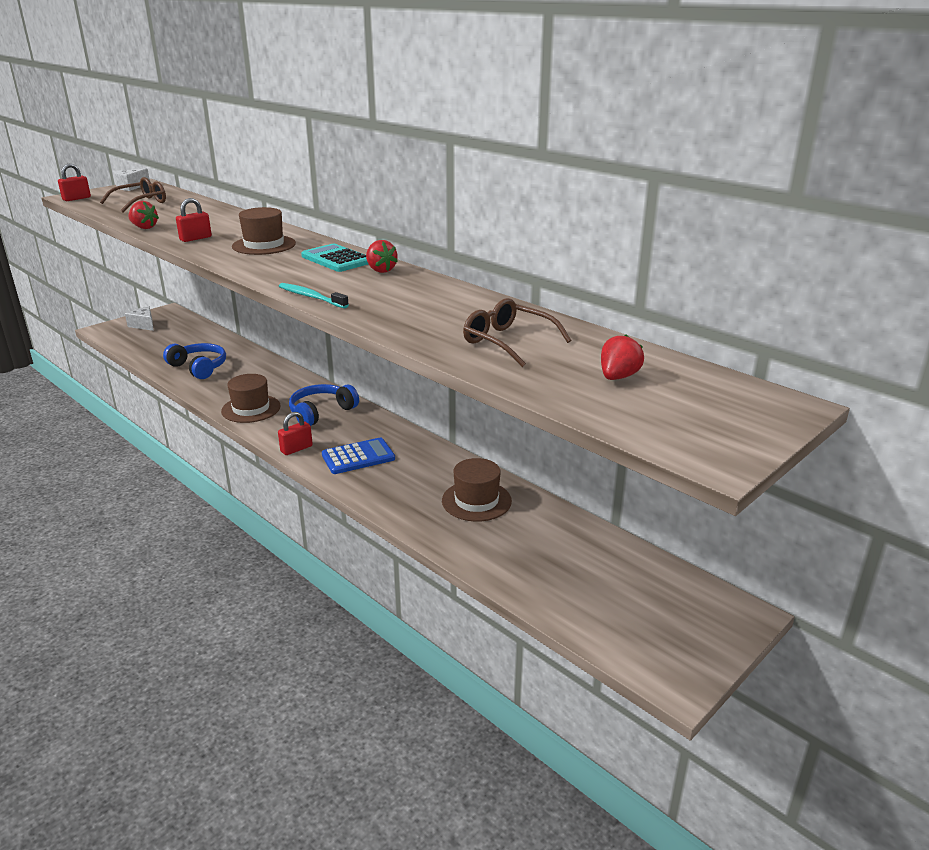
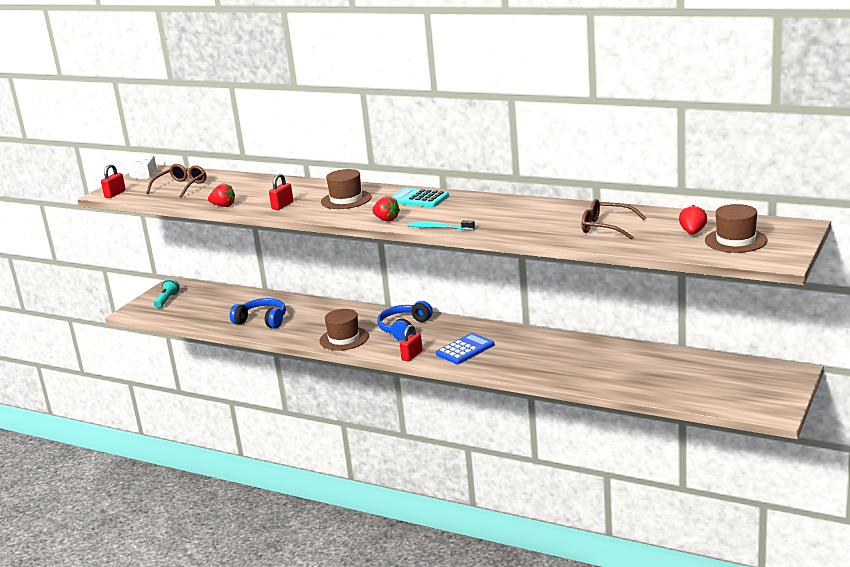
camera: 15 degrees left, 5 degrees down
white cheese [125,307,154,331] -> turquoise flashlight [154,279,180,308]
red strawberry [366,240,398,273] -> red strawberry moved to [372,196,400,222]
brown hat [442,458,512,522] -> brown hat moved to [705,204,767,253]

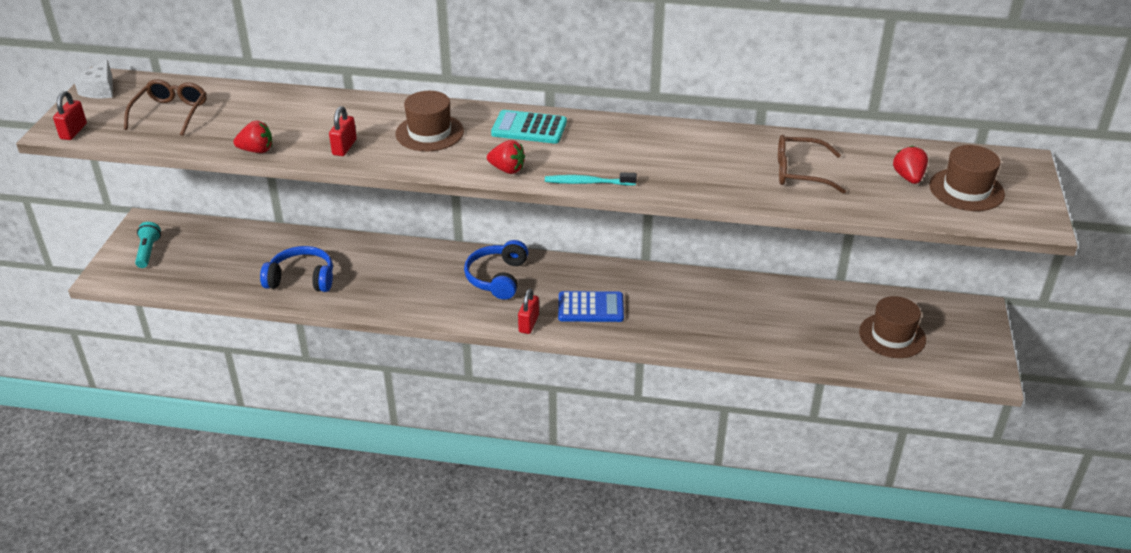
camera: 20 degrees left, 15 degrees up
brown hat [319,309,369,351] -> brown hat moved to [859,296,926,358]
blue calculator [436,333,494,364] -> blue calculator turned 60 degrees clockwise [558,291,624,322]

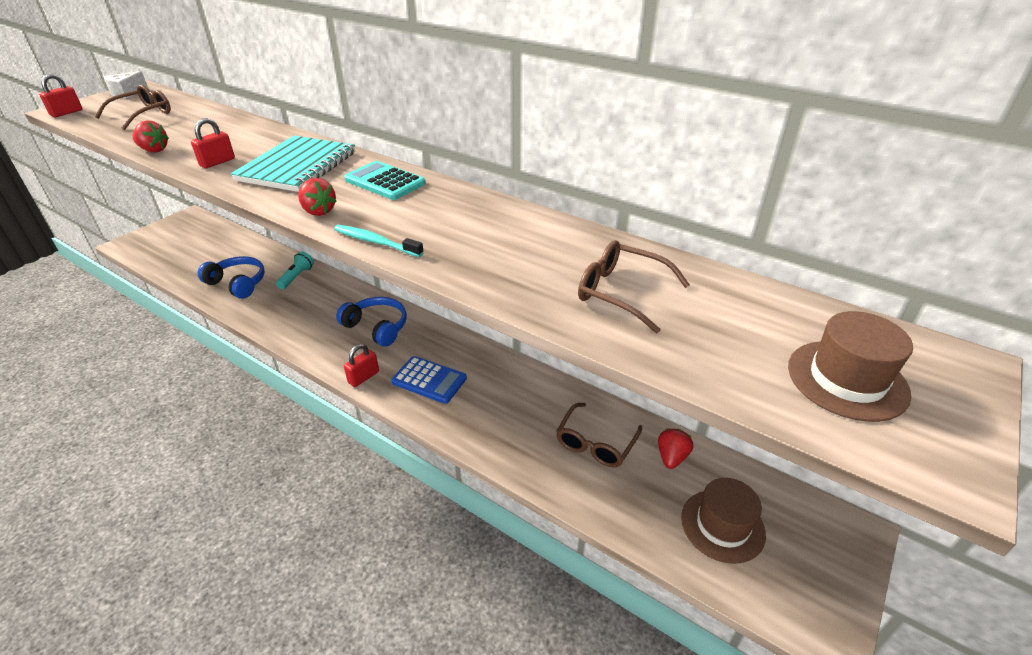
camera: 25 degrees right, 0 degrees up
turquoise flashlight [135,222,161,268] -> turquoise flashlight moved to [276,251,314,289]
brown hat [395,91,464,151] -> turquoise notebook [231,136,355,192]
blue headphones [464,240,528,300] -> blue headphones turned 90 degrees clockwise [336,297,407,347]
red strawberry [893,146,928,184] -> red strawberry moved to [658,429,693,469]
none -> brown glasses [556,403,642,467]

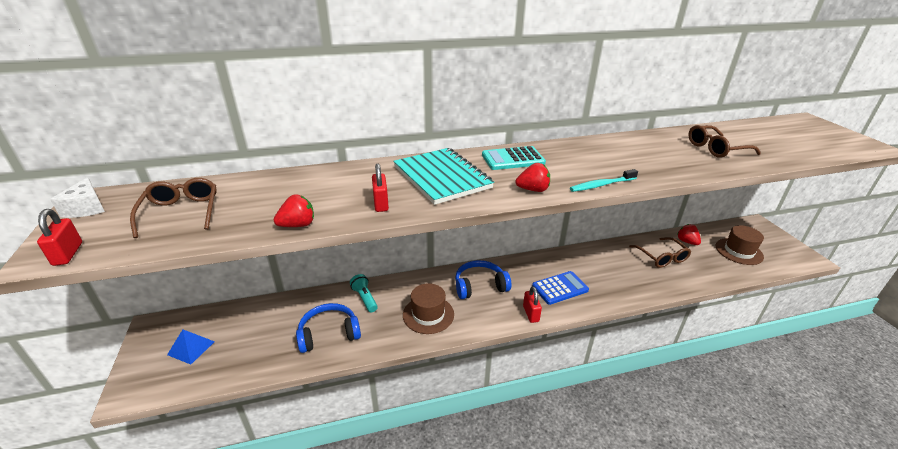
camera: 50 degrees left, 5 degrees down
brown hat [788,311,913,422] -> brown hat moved to [403,283,454,334]
none -> blue pyramid [167,330,215,365]

